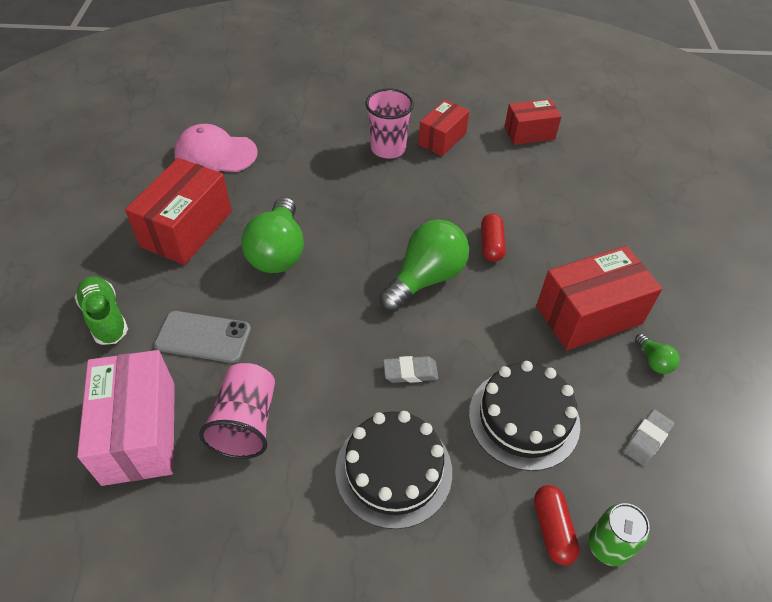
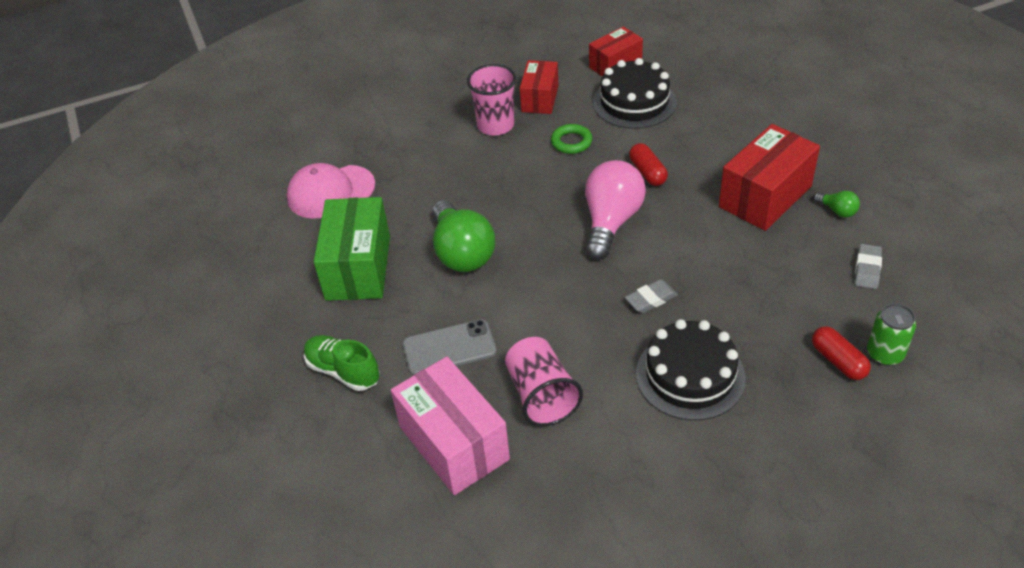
camera: 20 degrees left, 5 degrees down
red box [125,158,232,265] -> green box [314,197,390,301]
green light bulb [379,220,469,312] -> pink light bulb [585,160,646,260]
black cake [469,361,580,471] -> black cake moved to [593,58,677,129]
none -> green ring [551,124,592,154]

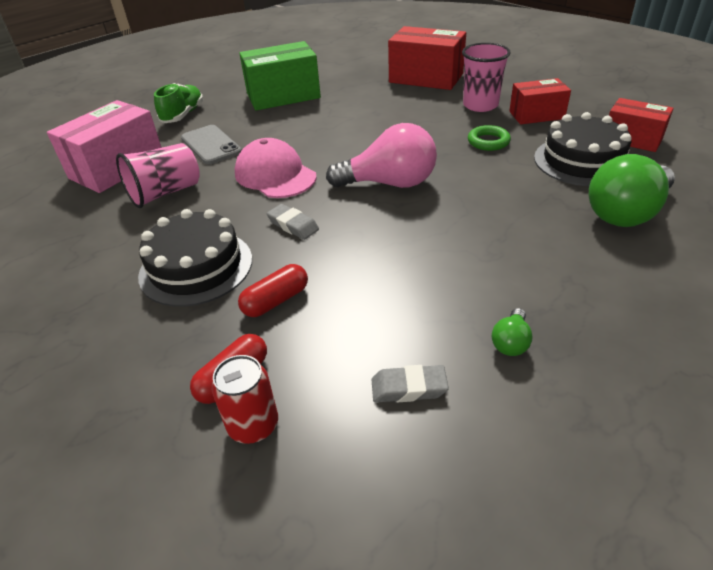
camera: 70 degrees right, 5 degrees down
pink cap [287,163,375,218] -> pink cap moved to [235,138,317,198]
green light bulb [432,200,495,272] -> green light bulb moved to [589,154,675,227]
red capsule [629,143,668,186] -> red capsule moved to [238,264,308,317]
red box [719,124,820,231] -> red box moved to [388,26,466,90]
green can [867,303,916,366] -> red can [211,355,278,444]

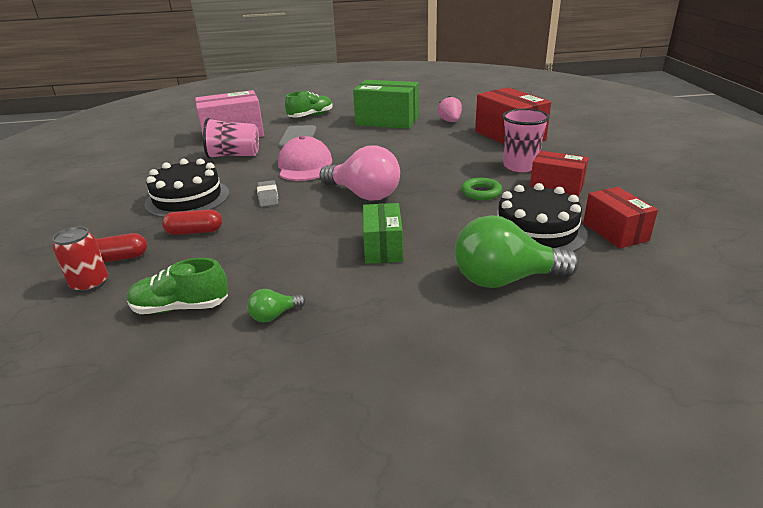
camera: 35 degrees right, 10 degrees down
grey eraser [371,365,449,402] -> green shoe [127,258,228,314]
none -> green box [363,203,403,264]
none -> pink strawberry [438,96,462,122]

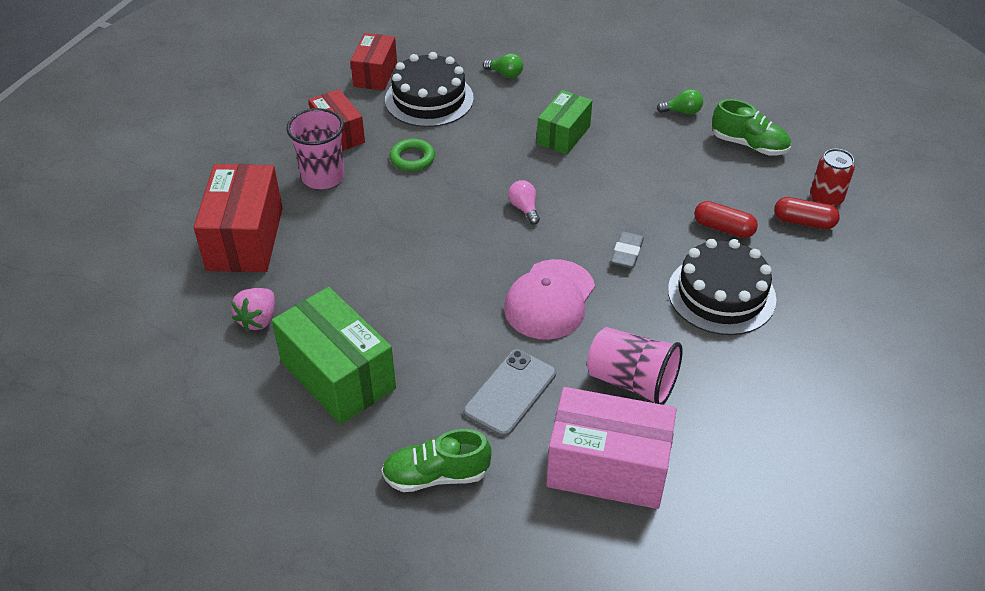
camera: 150 degrees left, 15 degrees up
pink light bulb [319,146,400,201] -> pink light bulb [508,180,540,225], size x0.44
green light bulb [455,215,579,288] -> green light bulb [483,53,523,78], size x0.44

